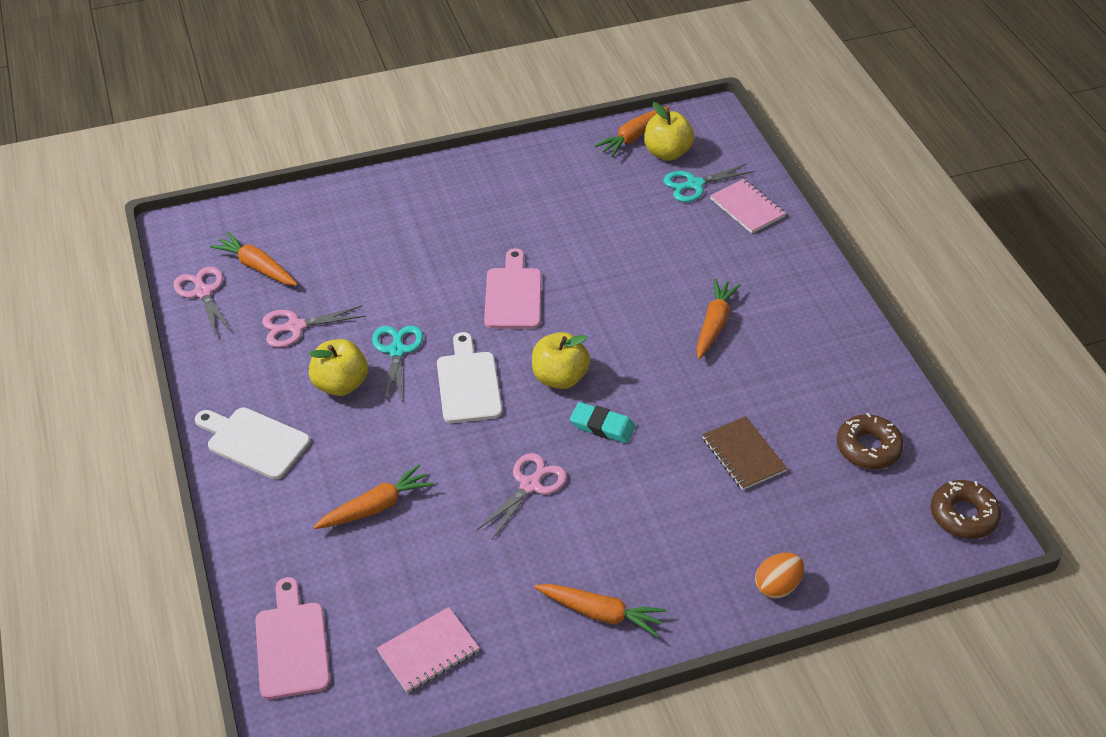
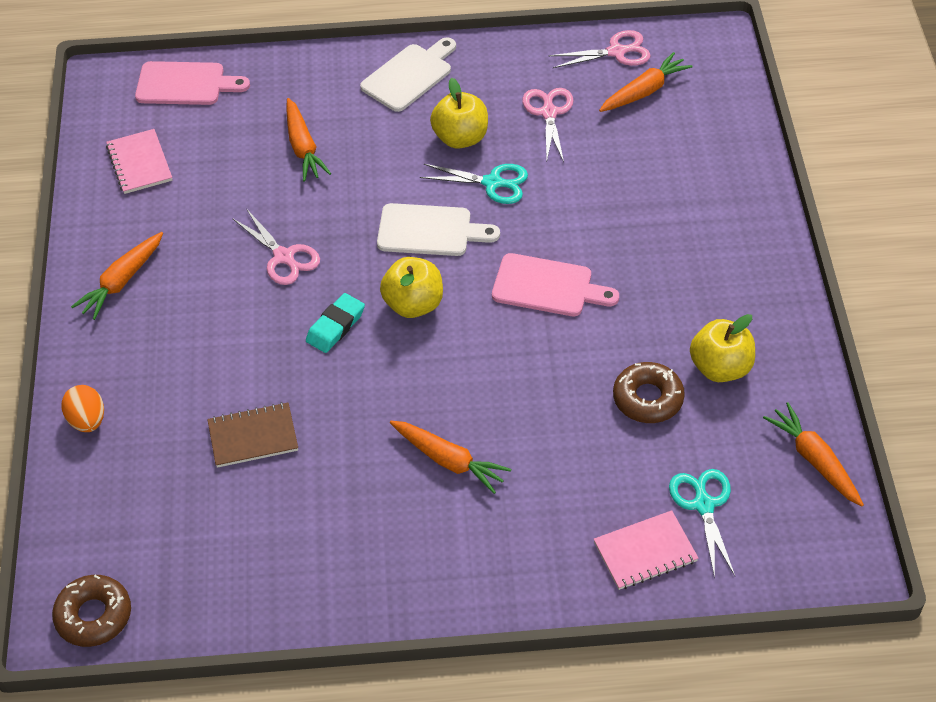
camera: 105 degrees right, 5 degrees up
yellow apple [644,102,694,161] -> yellow apple moved to [690,314,755,382]
brown donut [837,413,904,469] -> brown donut moved to [613,362,685,423]

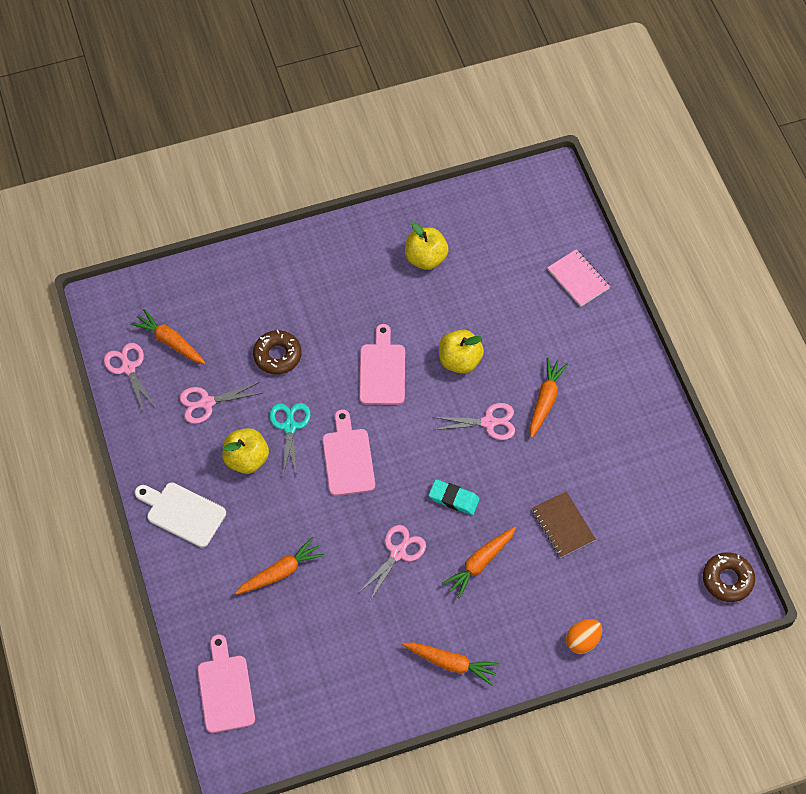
camera: 105 degrees left, 10 degrees up
pink notebook [106,129,172,194] -> none
white cutting board [377,203,500,256] -> pink cutting board [322,410,375,496]
yellow apple [380,257,443,318] -> yellow apple moved to [439,329,484,374]
brown donut [613,362,685,423] -> brown donut moved to [253,330,302,375]
turquoise scissors [669,469,735,578] -> none
orange carrot [763,402,864,507] -> orange carrot moved to [442,527,516,599]
none -> pink scissors [432,403,515,440]

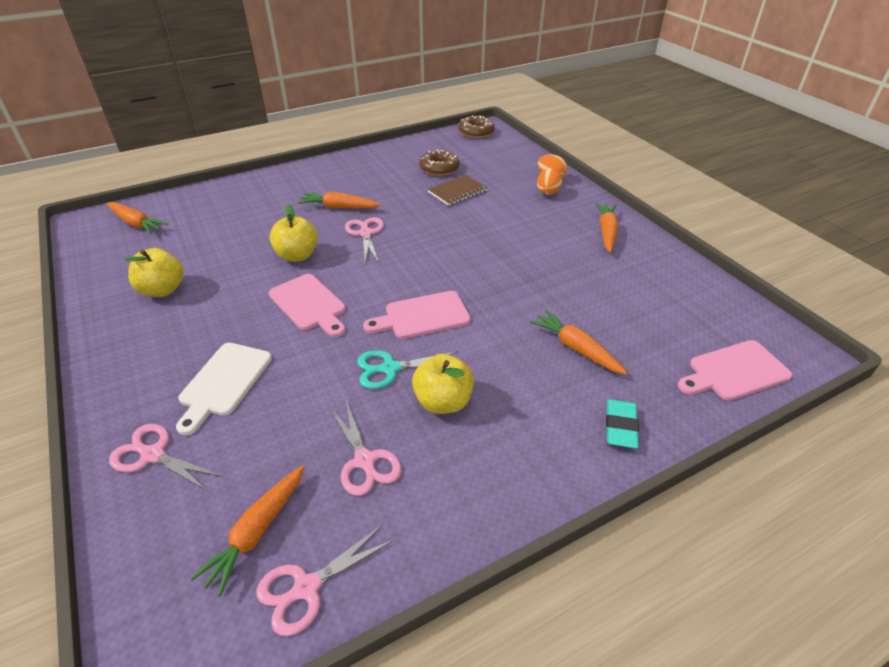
camera: 100 degrees left, 20 degrees down
white cutting board [135,482,226,548] -> white cutting board moved to [176,343,272,435]
brown donut [253,330,302,375] -> brown donut moved to [419,150,460,176]
pink cutting board [359,324,405,405] -> pink cutting board turned 120 degrees counterclockwise [269,274,346,337]
pink scissors [359,525,426,602] -> pink scissors moved to [109,424,223,491]
turquoise eraser [429,479,480,515] -> turquoise eraser moved to [606,400,639,449]
orange carrot [442,527,516,599] -> orange carrot moved to [107,202,168,234]
pink notebook [547,249,610,307] -> none
none -> orange egg [537,168,562,195]

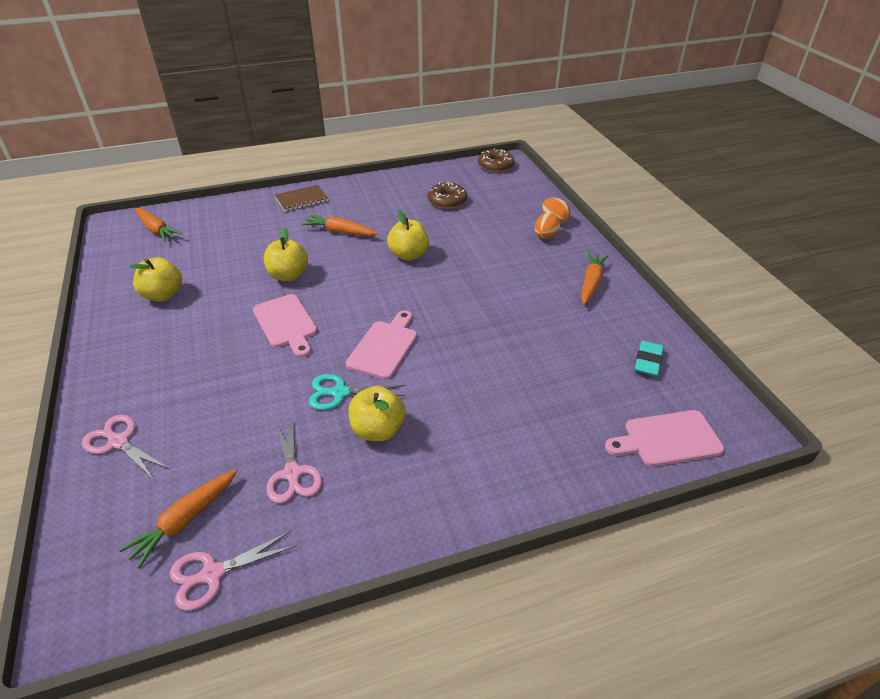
camera: 10 degrees right, 0 degrees up
white cutting board [176,343,272,435] -> none
pink scissors [345,217,384,263] -> none
pink cutting board [363,291,471,339] -> pink cutting board turned 120 degrees clockwise [346,310,417,380]
brown notebook [428,175,487,206] -> brown notebook moved to [275,185,328,212]
orange carrot [530,310,628,375] -> none
turquoise eraser [606,400,639,449] -> turquoise eraser moved to [634,341,664,376]
none -> yellow apple [387,210,429,261]

